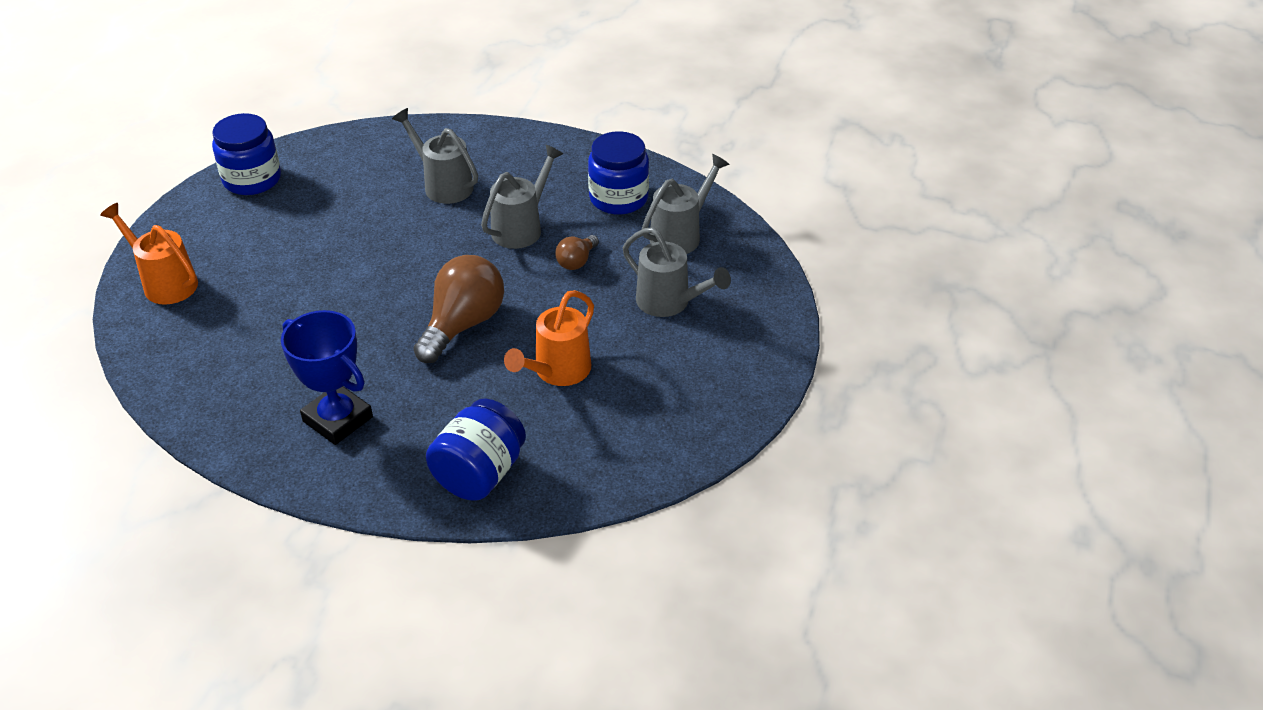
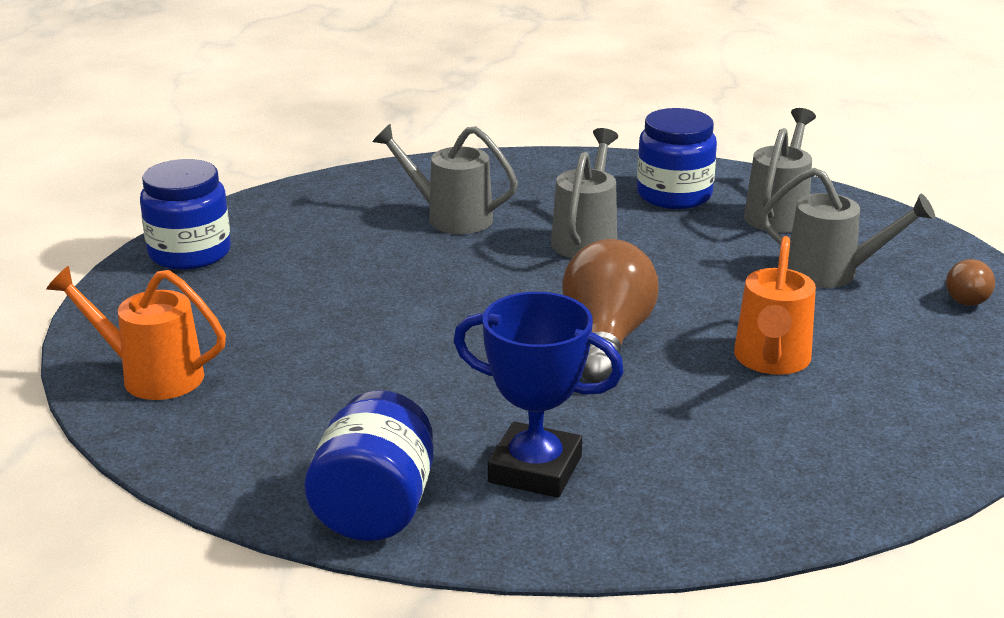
camera: 20 degrees left, 15 degrees down
blue jar [426,399,526,501] -> blue jar moved to [305,390,433,541]
brown light bulb [555,235,599,270] -> brown light bulb moved to [946,259,995,306]

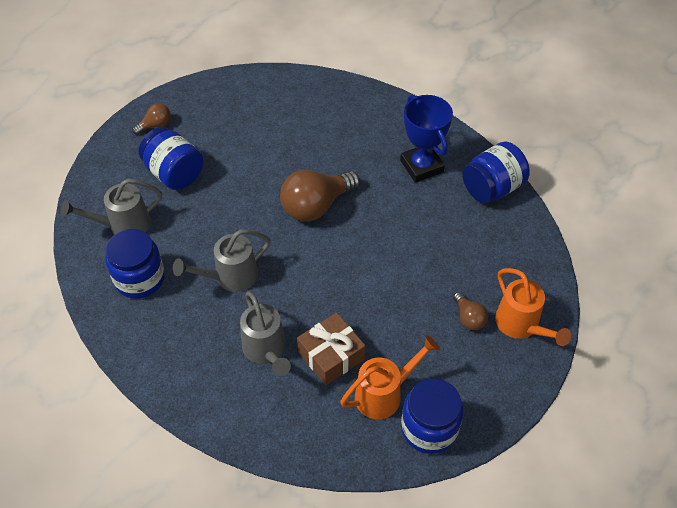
camera: 135 degrees left, 25 degrees up
orange watering can [734,236,816,375] -> orange watering can moved to [340,335,440,419]
grey watering can [760,168,935,288] -> blue jar [139,127,204,190]
none -> brown gift [297,313,366,385]
none -> brown light bulb [453,292,488,330]

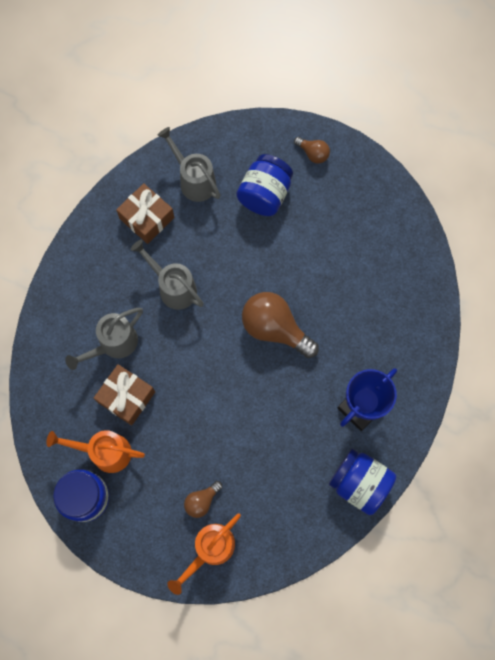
camera: 70 degrees right, 20 degrees up
blue jar [105,229,165,299] -> brown gift [116,183,174,244]
orange watering can [340,335,440,419] -> orange watering can turned 150 degrees clockwise [46,430,145,473]

